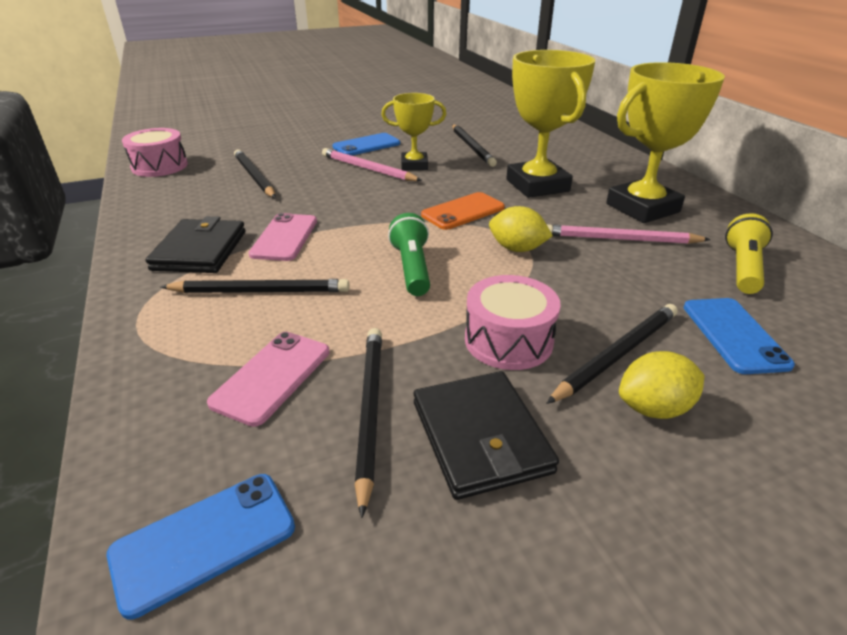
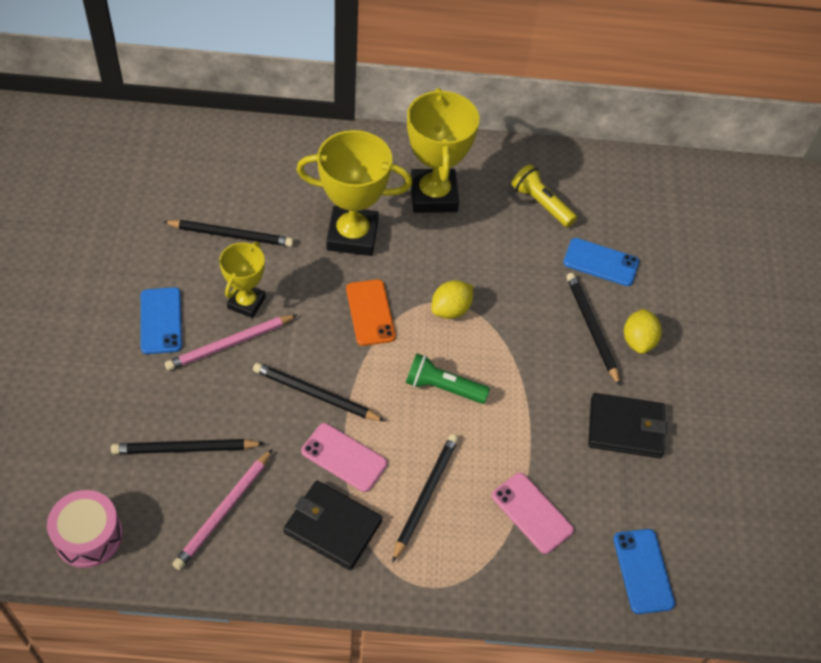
camera: 70 degrees left, 20 degrees up
black pencil [355,328,382,518] -> black pencil moved to [253,363,385,421]
pink drum [465,275,561,370] -> none
pink pencil [547,224,711,244] -> pink pencil moved to [172,449,273,570]

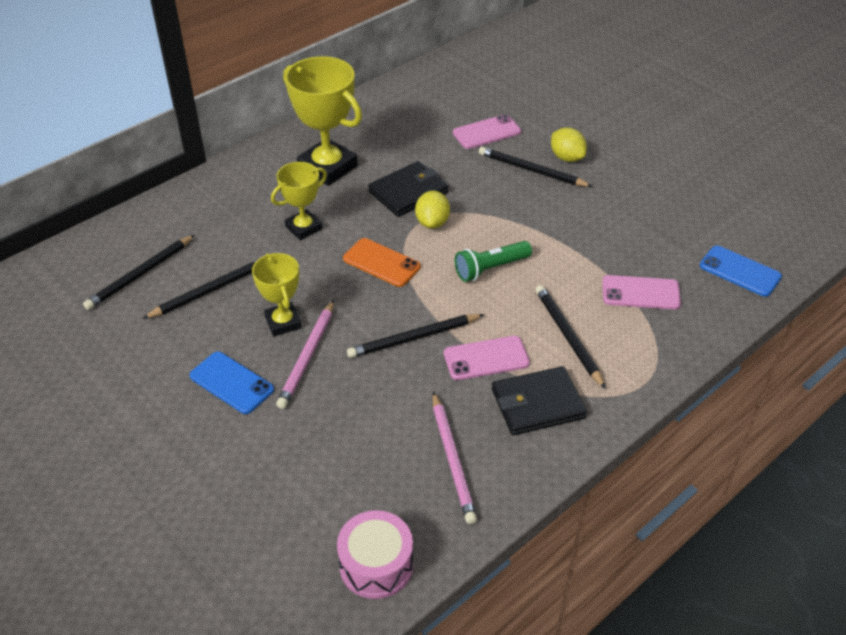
camera: 40 degrees left, 10 degrees down
black pencil [111,439,265,454] -> black pencil moved to [83,235,195,310]
yellow trophy [296,130,412,256] -> yellow trophy [271,162,327,240], size x0.59
yellow flashlight [511,164,577,228] -> none
blue phone [563,238,639,286] -> pink phone [453,114,521,149]
black wallet [588,393,667,458] -> black wallet moved to [368,161,448,217]

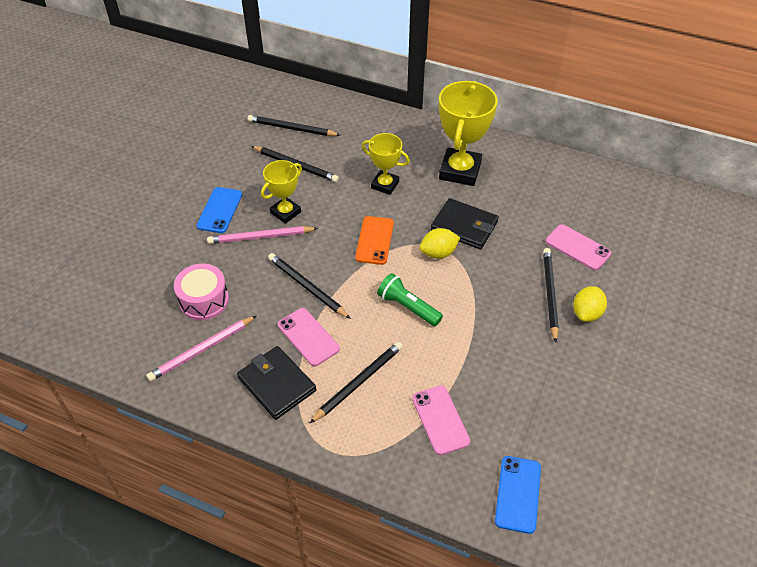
camera: 65 degrees right, 5 degrees up
pink drum [337,510,413,599] -> pink drum moved to [174,264,229,320]

